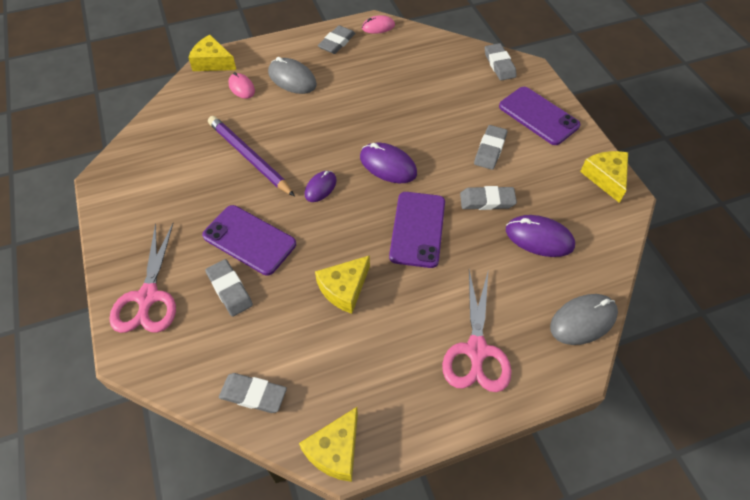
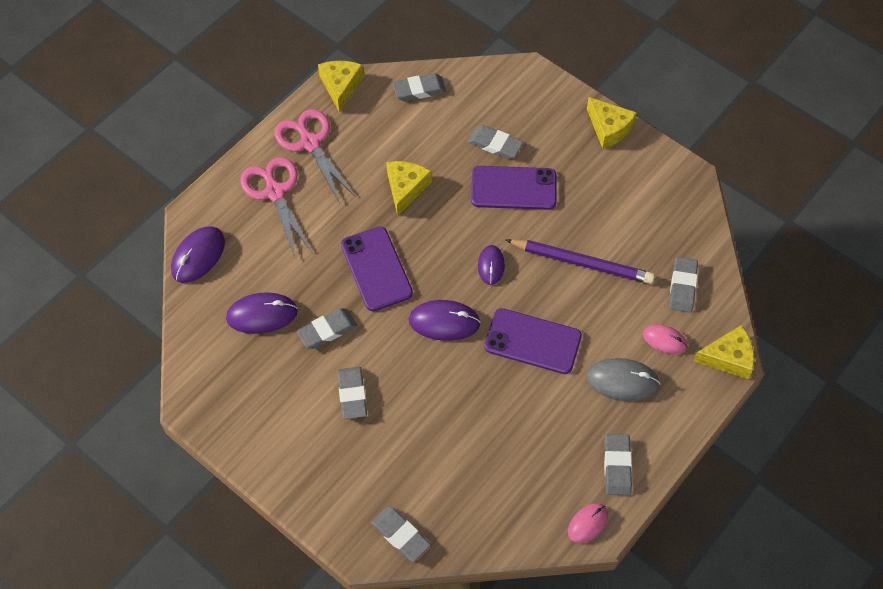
camera: 150 degrees right, 5 degrees up
pink scissors [109,223,176,333] -> pink scissors moved to [274,109,355,202]
purple phone [499,87,581,145] -> purple phone moved to [484,308,582,374]
grey mouse [550,294,618,345] -> purple mouse [171,226,225,283]
yellow cheese [580,151,628,203] -> yellow cheese moved to [587,97,637,149]
none -> grey eraser [669,257,698,313]

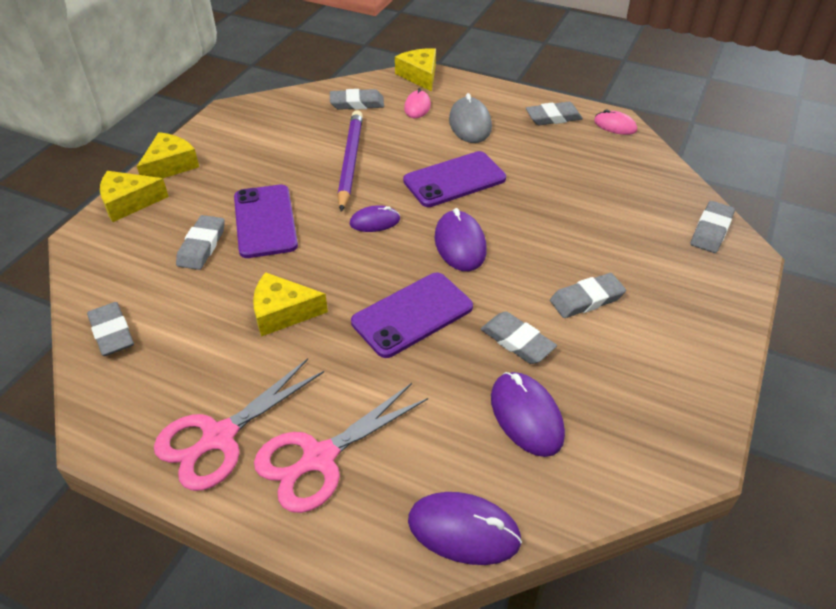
camera: 105 degrees left, 15 degrees down
yellow cheese [318,61,364,112] -> yellow cheese moved to [100,171,169,222]
purple phone [484,308,582,374] -> purple phone turned 60 degrees clockwise [403,151,506,207]

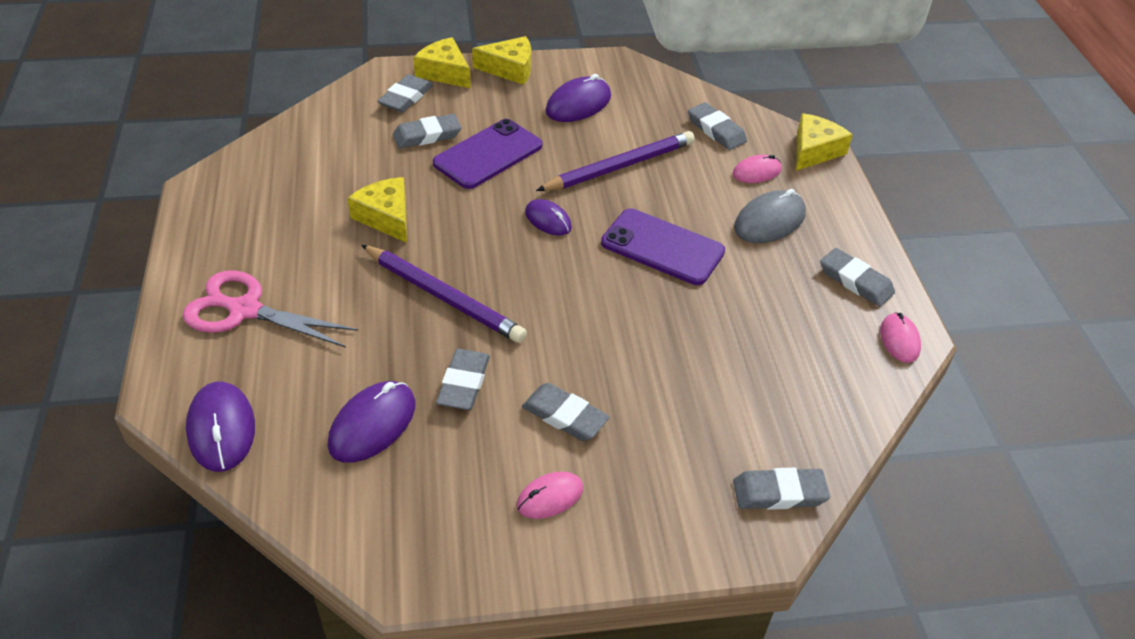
camera: 55 degrees right, 0 degrees up
grey eraser [87,302,134,356] -> grey eraser moved to [377,74,433,113]
pink scissors [154,358,324,491] -> none
purple phone [351,273,473,358] -> purple pencil [361,245,527,343]
purple mouse [435,208,487,271] -> purple mouse moved to [546,74,611,122]
none -> pink mouse [516,471,583,519]

